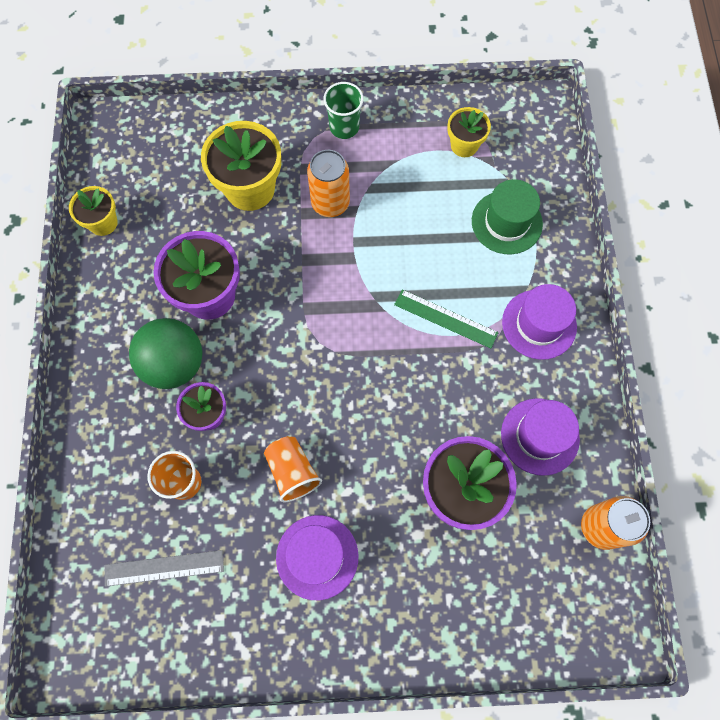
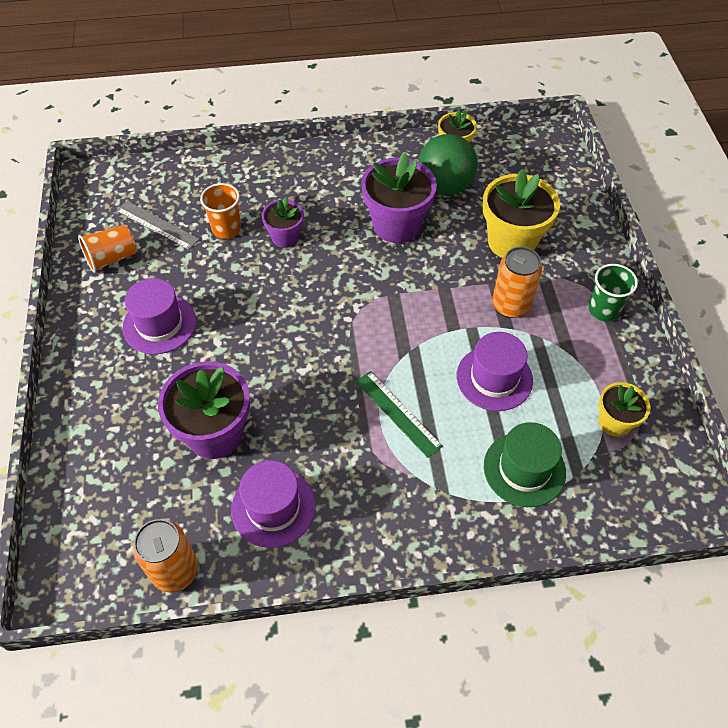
camera: 85 degrees right, 15 degrees down
grey ruler [105,550,224,587] -> grey ruler turned 45 degrees counterclockwise [116,201,200,250]
green ball [129,318,202,389] -> green ball moved to [418,134,478,195]
orange cup [264,436,322,502] -> orange cup moved to [78,225,136,273]
green ruler [394,289,499,348] -> green ruler turned 60 degrees counterclockwise [356,371,443,458]
purple hat [502,284,577,360] -> purple hat moved to [457,332,533,411]

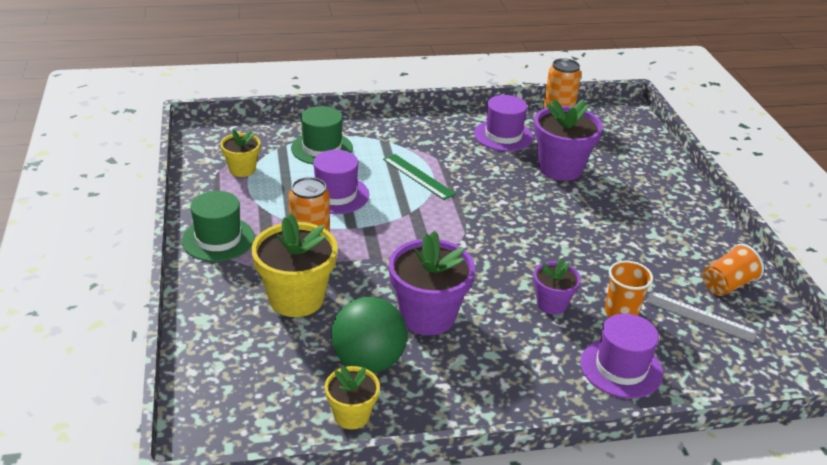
camera: 175 degrees right, 20 degrees down
purple hat [122,278,196,354] -> purple hat moved to [580,313,663,398]
green cup [588,264,638,321] -> green hat [182,191,255,262]

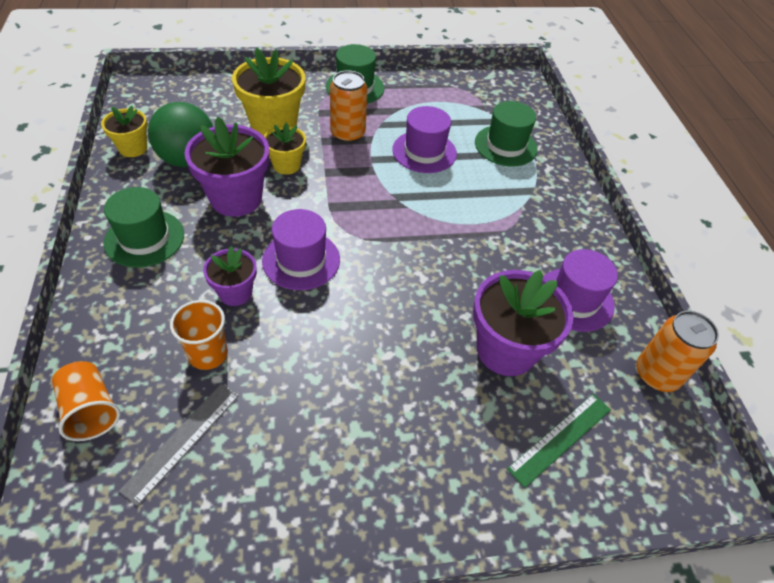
camera: 90 degrees right, 15 degrees up
yellow flower pot [220,129,261,177] -> yellow flower pot moved to [264,123,306,175]
green ruler [383,154,456,200] -> green ruler moved to [507,394,611,488]
purple hat [580,313,663,398] -> purple hat moved to [262,209,340,290]
orange cup [703,244,764,296] -> orange cup moved to [52,361,120,441]
none -> green hat [104,187,184,268]

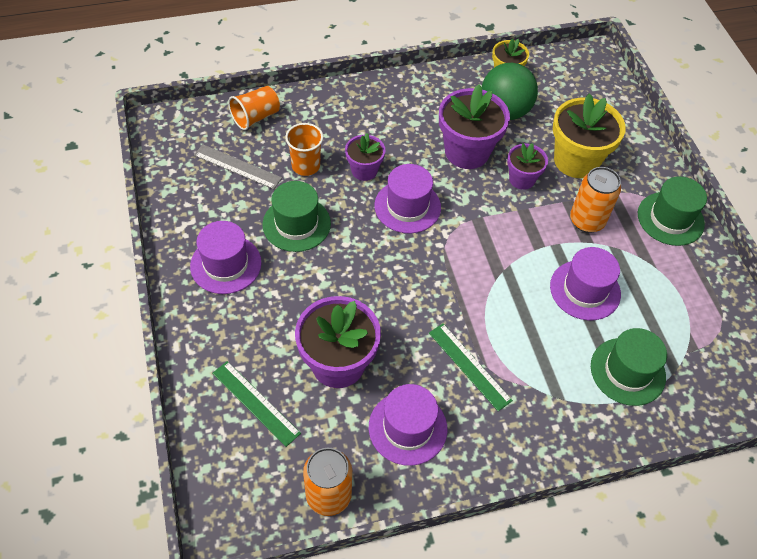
camera: 85 degrees right, 5 degrees up
green hat [104,187,184,268] -> green hat moved to [262,181,331,252]
yellow flower pot [264,123,306,175] -> purple flower pot [507,143,548,190]
none -> purple hat [190,221,262,294]
none -> green ruler [429,324,513,411]

